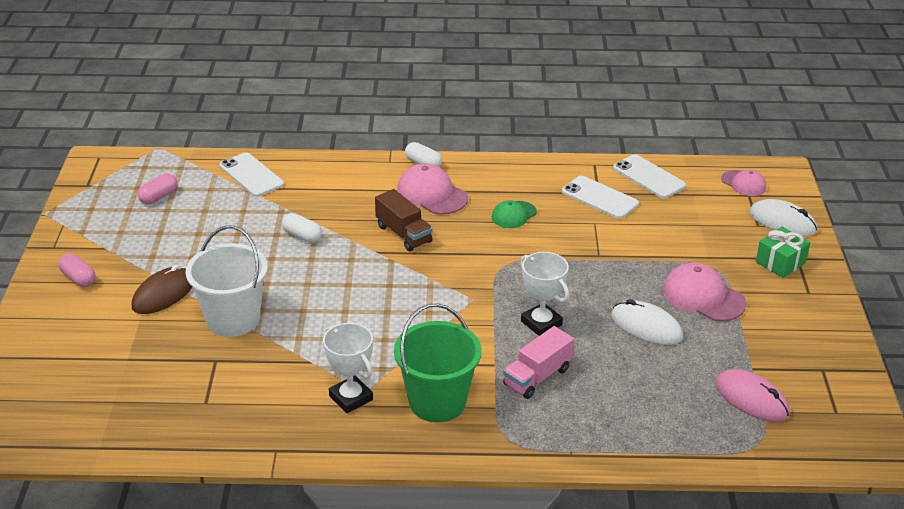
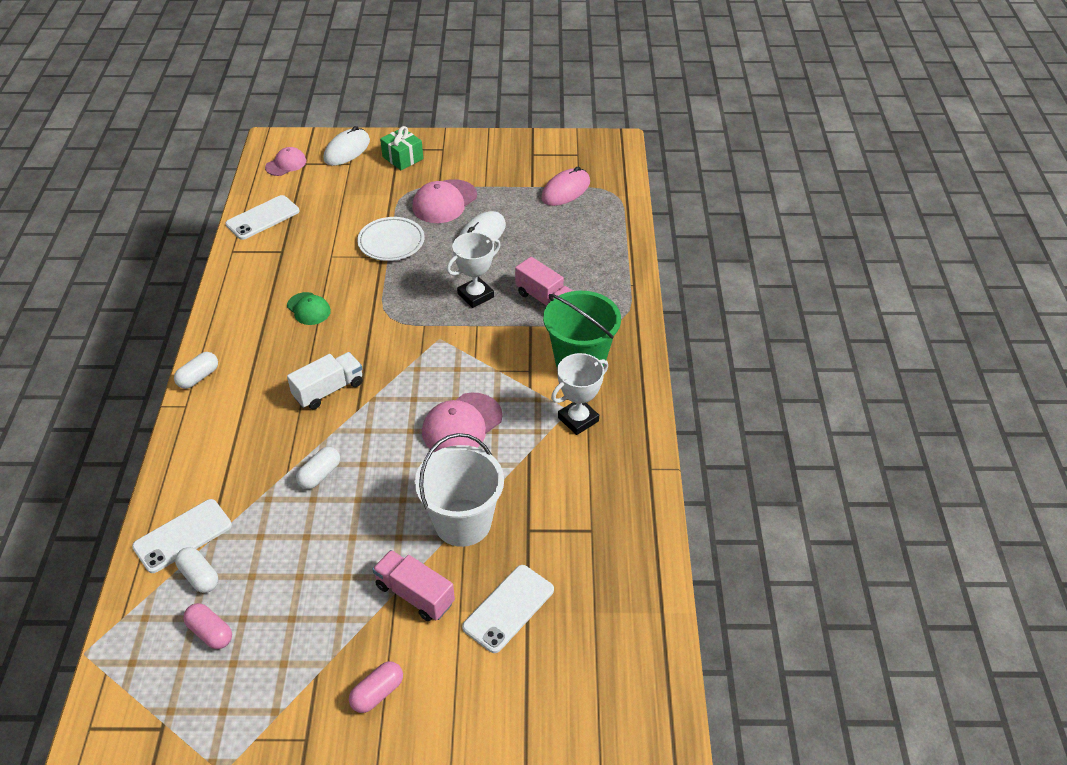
camera: 90 degrees left, 10 degrees up
brown mouse [131,265,192,314] -> pink truck [372,550,455,621]
brown truck [375,189,433,251] -> white truck [287,352,363,409]
pink cap [397,164,468,215] -> pink cap moved to [422,392,502,452]
white phone [562,176,639,219] -> white phone moved to [462,565,554,653]
none -> white capsule [175,547,218,593]
none -> white plate [357,217,425,261]

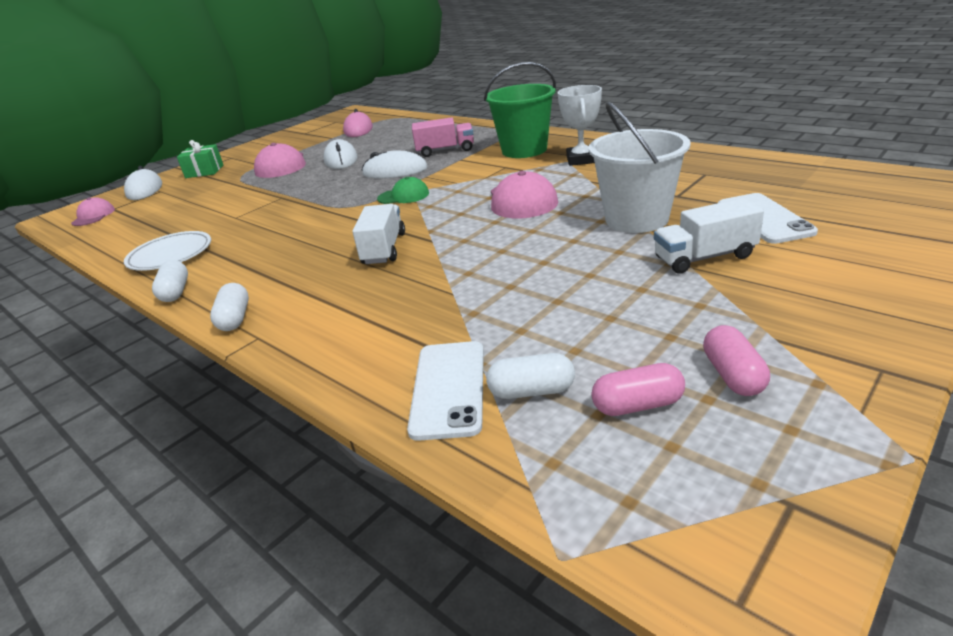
camera: 45 degrees left, 15 degrees down
white phone [225,195,299,240] -> none
green cap [287,292,331,325] -> green cap moved to [377,177,429,204]
white capsule [296,447,340,489] -> white capsule moved to [152,260,188,302]
pink capsule [349,661,403,713] -> pink capsule moved to [703,325,770,396]
white plate [357,217,425,261] -> white plate moved to [124,231,211,271]
pink truck [372,550,455,621] -> white truck [654,198,764,273]
white trophy [446,232,500,308] -> white mouse [362,150,428,178]

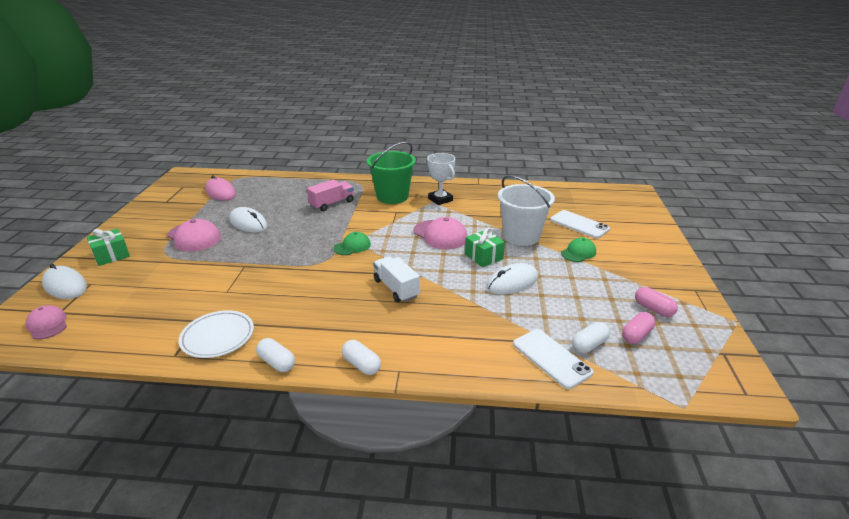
camera: 40 degrees left, 0 degrees up
white mouse [362,150,428,178] -> white mouse moved to [486,263,538,295]
white truck [654,198,764,273] -> green cap [561,238,596,262]
none -> green gift [465,228,505,267]

